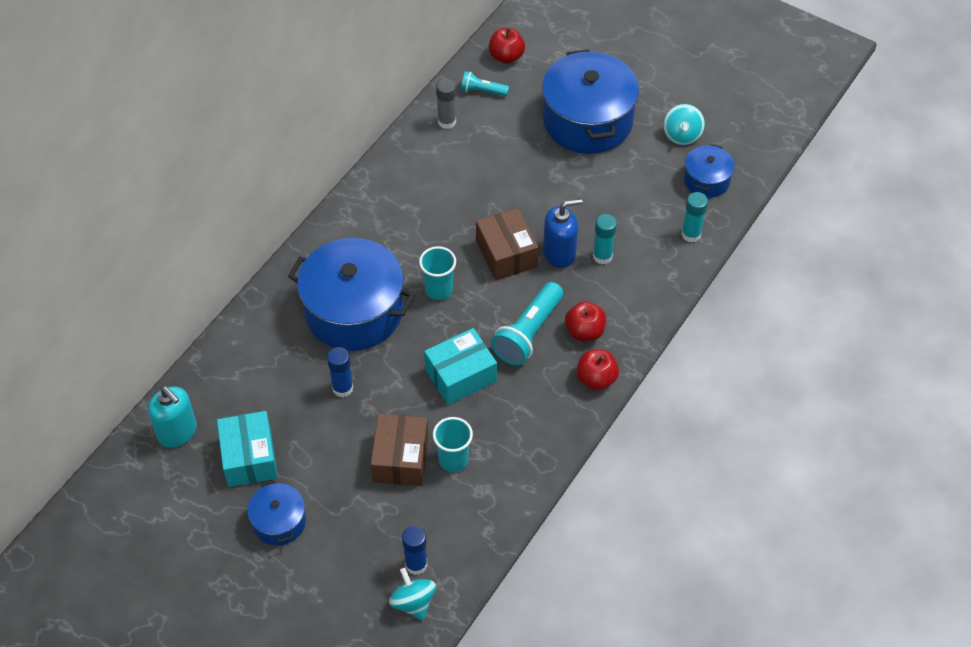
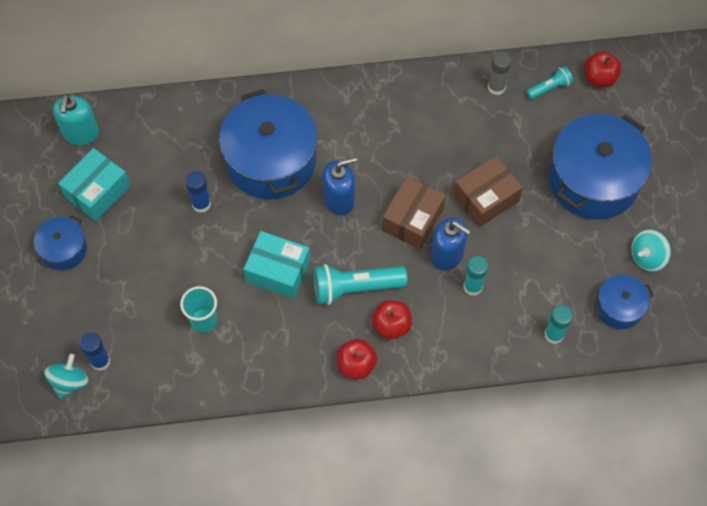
camera: 50 degrees right, 10 degrees up
brown box [370,414,429,486] -> brown box moved to [453,156,523,227]
turquoise cup [419,246,456,300] -> blue soap dispenser [322,157,357,215]
turquoise flashlight [461,71,509,96] -> turquoise flashlight turned 90 degrees clockwise [526,66,573,100]

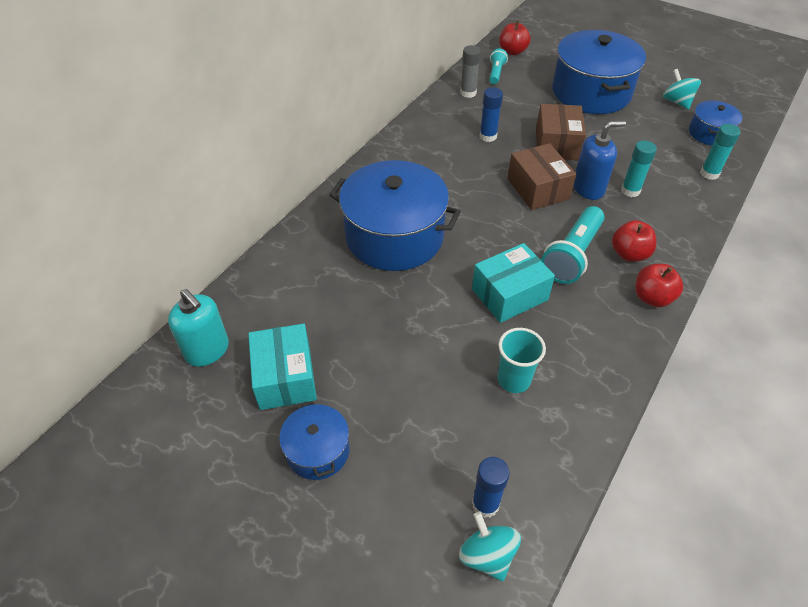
camera: 50 degrees left, 15 degrees down
blue glue stick [185,171,211,213] -> blue glue stick moved to [480,87,503,142]
blue soap dispenser [322,157,357,215] -> none
turquoise spinning top [631,229,671,272] -> turquoise spinning top turned 150 degrees clockwise [663,69,701,109]

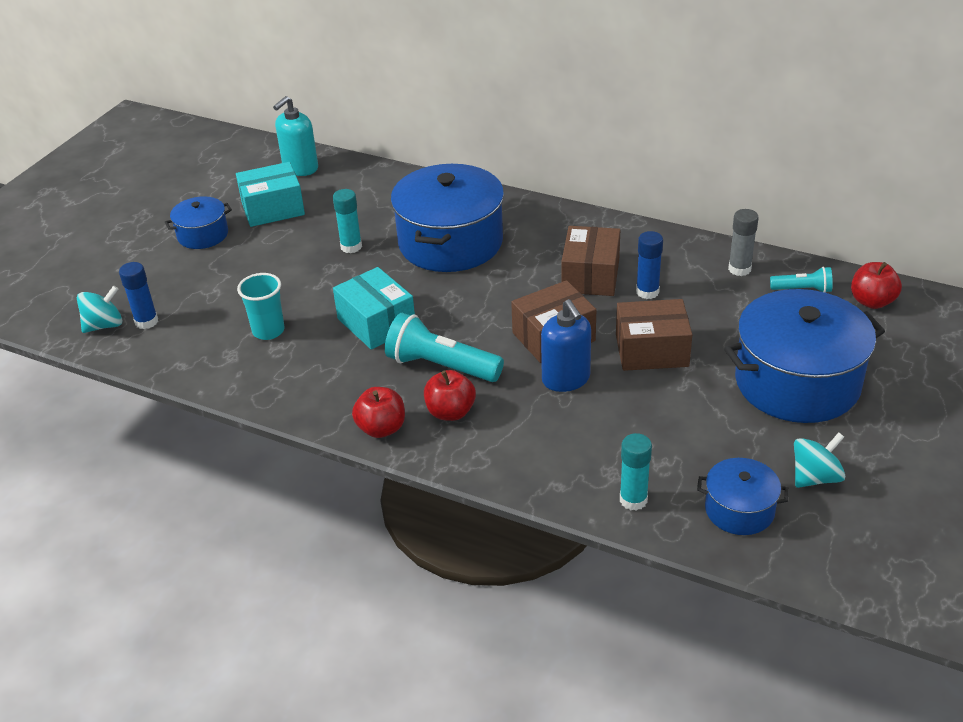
camera: 85 degrees right, 10 degrees down
turquoise glue stick [621,140,657,197] -> turquoise glue stick moved to [333,189,362,253]
none -> brown box [561,226,620,296]

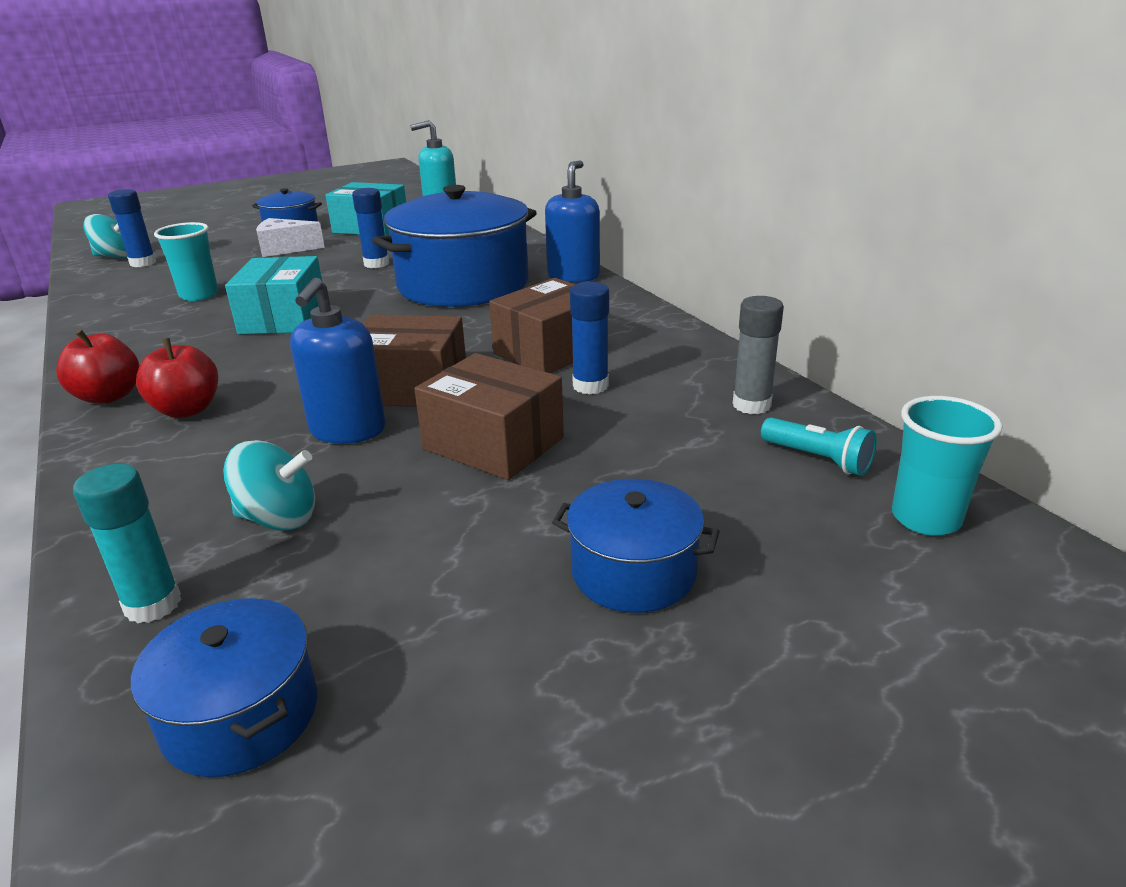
camera: 35 degrees right, 10 degrees down
turquoise glue stick [333,189,362,253] -> blue glue stick [352,188,389,268]
turquoise flashlight [385,313,504,382] -> none
blue pot [724,289,885,423] -> blue pot [552,479,720,613], size x0.50
turquoise spinning top [794,432,845,488] -> turquoise spinning top moved to [223,440,315,531]
red apple [851,262,902,309] -> turquoise cup [892,396,1003,536]
none -> white cheese [256,218,325,257]
none -> blue soap dispenser [545,161,600,283]

